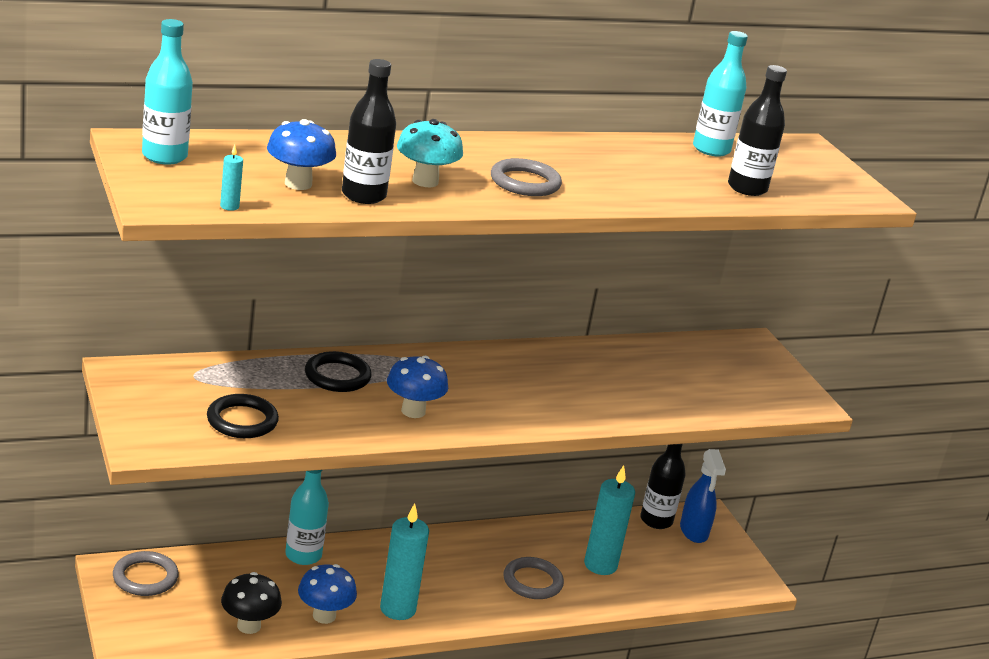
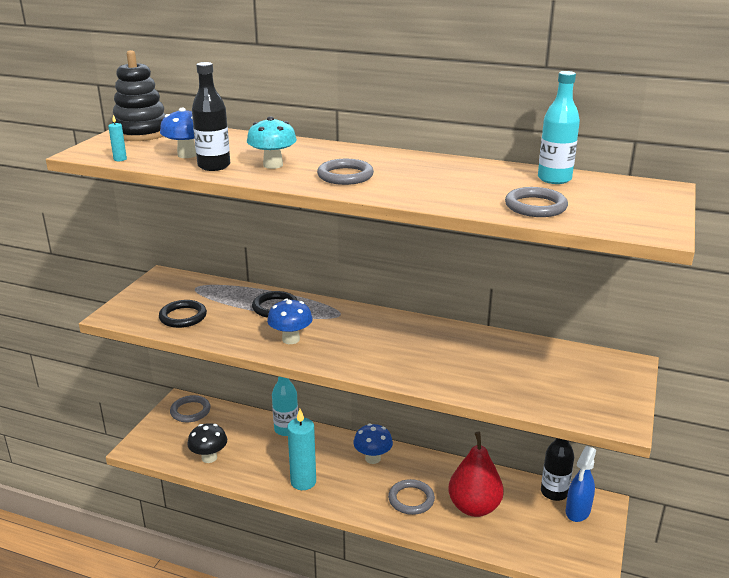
camera: 45 degrees right, 0 degrees up
turquoise bottle [142,19,193,165] -> black stacking toy [112,50,166,141]
blue mushroom [298,564,357,624] -> blue mushroom moved to [353,423,393,464]
turquoise candle [584,465,635,575] -> red pear [448,432,504,517]
black bottle [728,65,787,196] -> grey ring [505,187,568,217]

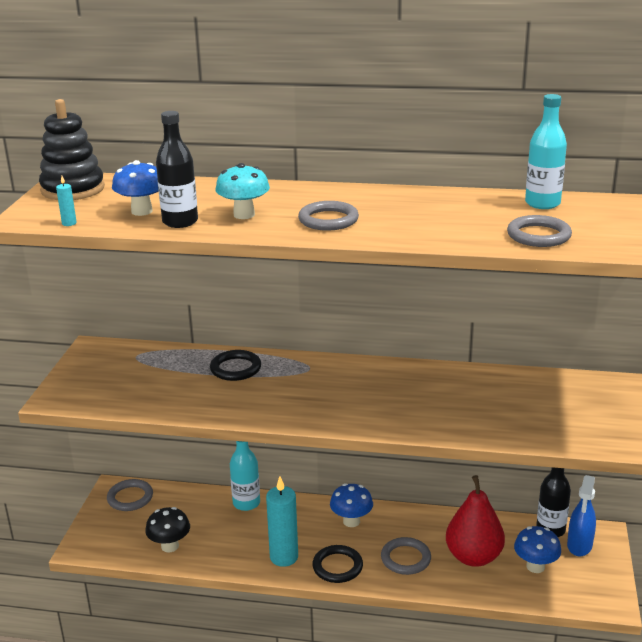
camera: 10 degrees left, 0 degrees up
black ring [159,300,207,328] -> black ring moved to [312,545,363,583]
blue mushroom [267,299,312,344] -> blue mushroom moved to [514,526,561,573]

